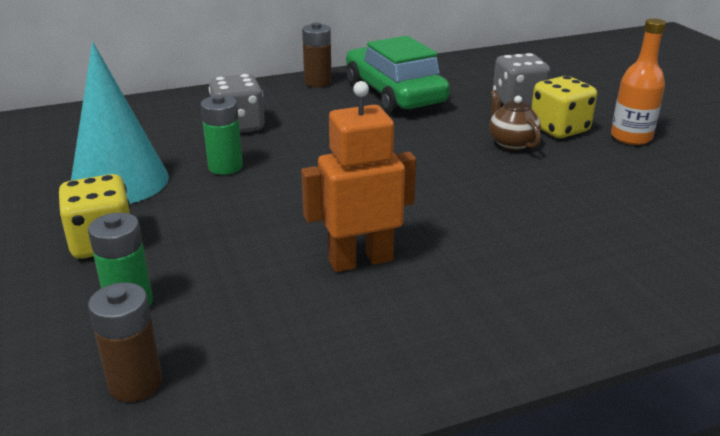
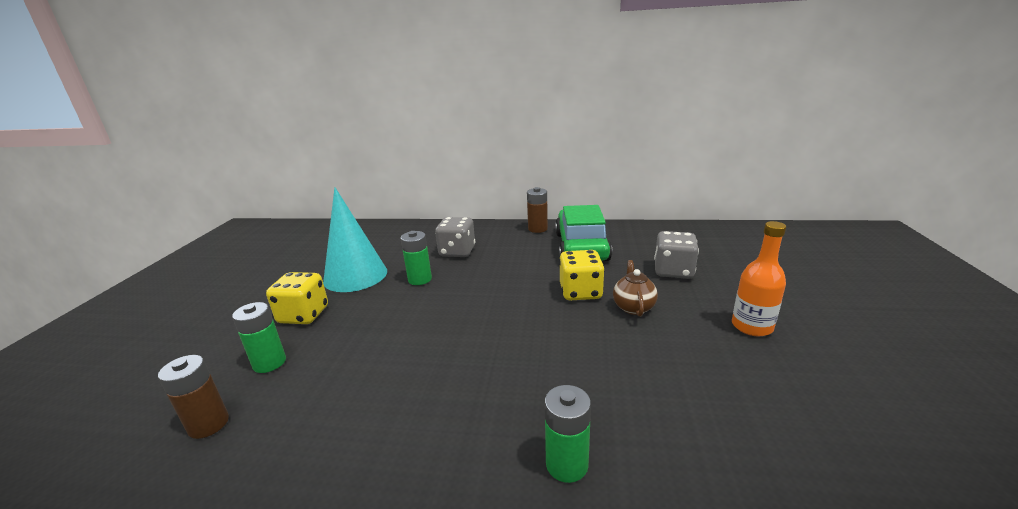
camera: 30 degrees right, 5 degrees down
orange robot [301,81,416,272] -> none
yellow dice [531,76,597,138] -> yellow dice moved to [559,250,605,300]
none -> green battery [545,385,591,483]

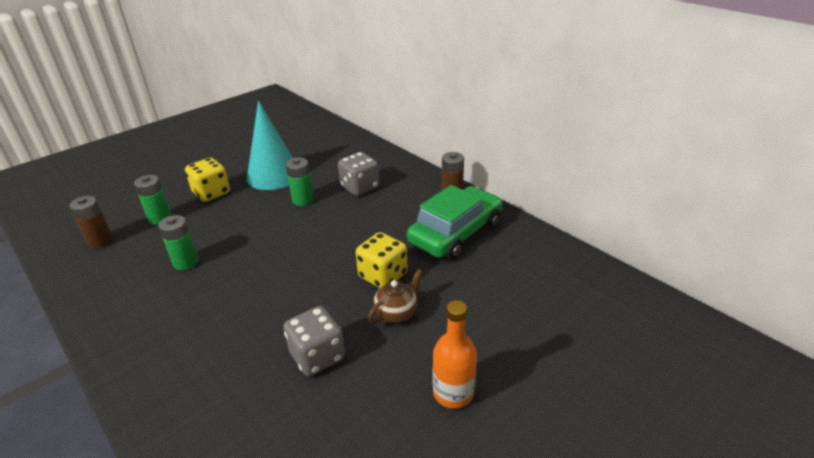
camera: 40 degrees right, 10 degrees up
green battery [545,385,591,483] -> green battery moved to [158,215,199,270]
grey dice [654,231,699,279] -> grey dice moved to [283,306,345,376]

